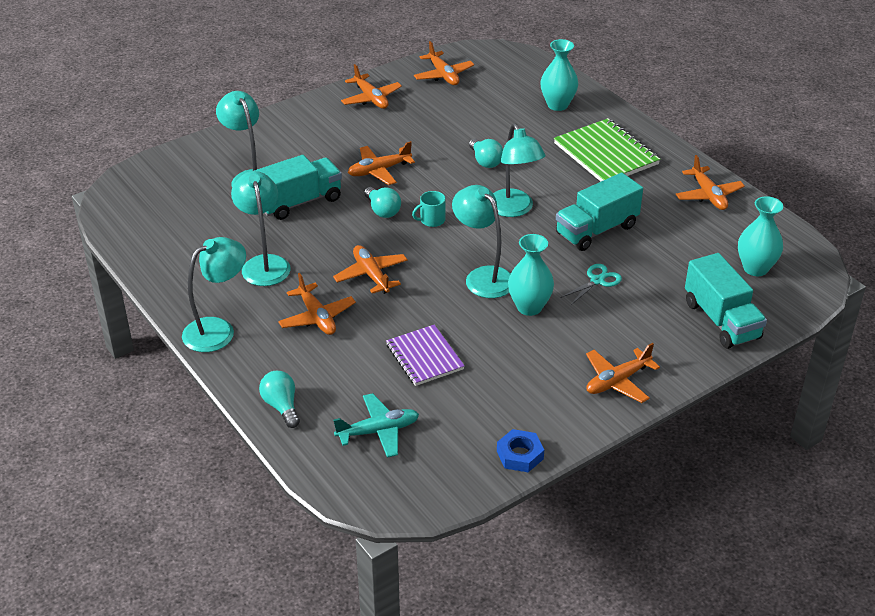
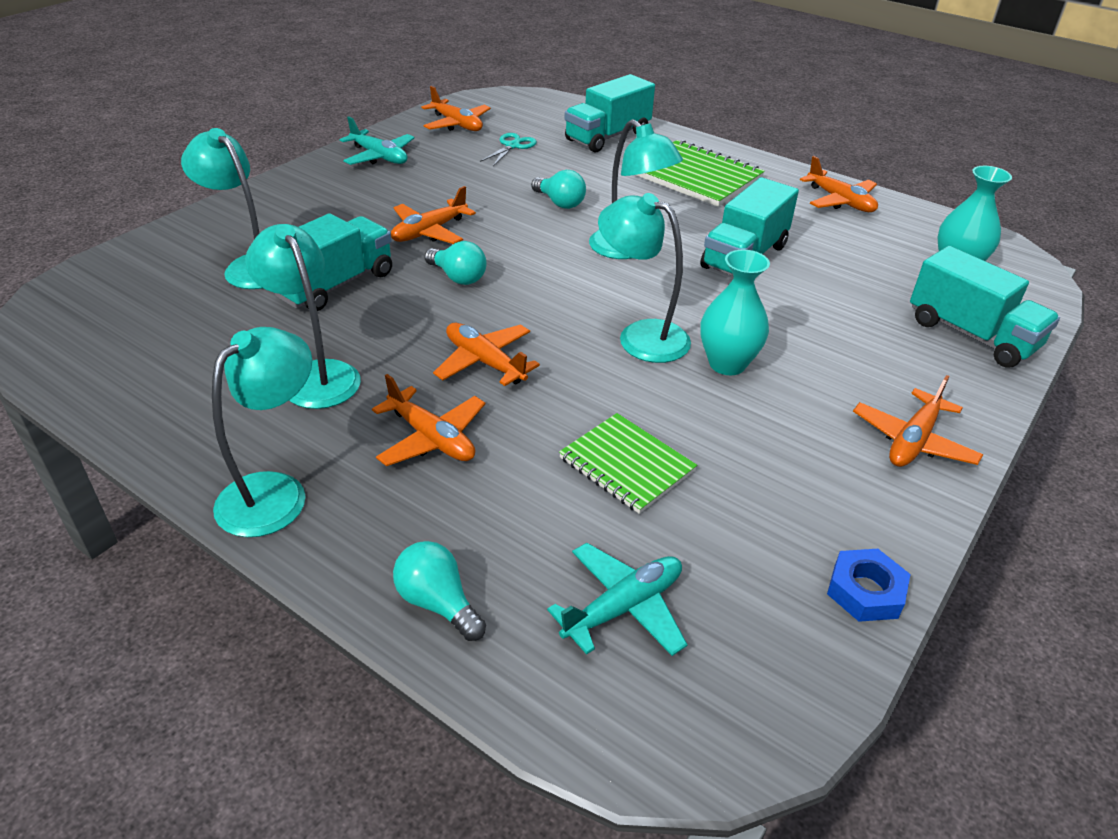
camera: 20 degrees left, 0 degrees up
orange plane [341,64,402,109] -> turquoise plane [339,116,414,165]
purple notebook [386,325,465,386] -> green notebook [559,413,697,514]
turquoise mug [412,191,446,227] -> none
turquoise vase [540,39,578,111] -> turquoise truck [564,74,655,153]
turquoise scissors [560,264,622,305] -> turquoise scissors moved to [480,133,537,166]

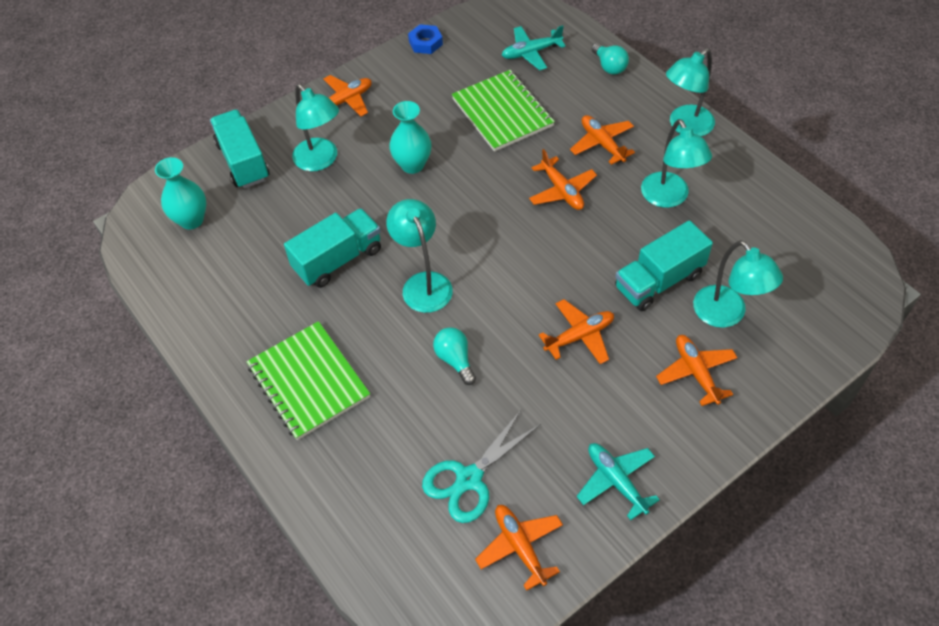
camera: 160 degrees left, 15 degrees up
turquoise light bulb [424,241,487,285] -> none
turquoise scissors [480,133,537,166] -> turquoise scissors [422,410,541,523], size x1.66
green notebook [559,413,697,514] -> green notebook [452,70,555,152], size x1.51
turquoise truck [564,74,655,153] -> none
turquoise lamp [598,193,691,363] -> turquoise lamp moved to [292,84,339,171]
orange plane [800,156,878,212] -> orange plane moved to [656,335,738,406]

